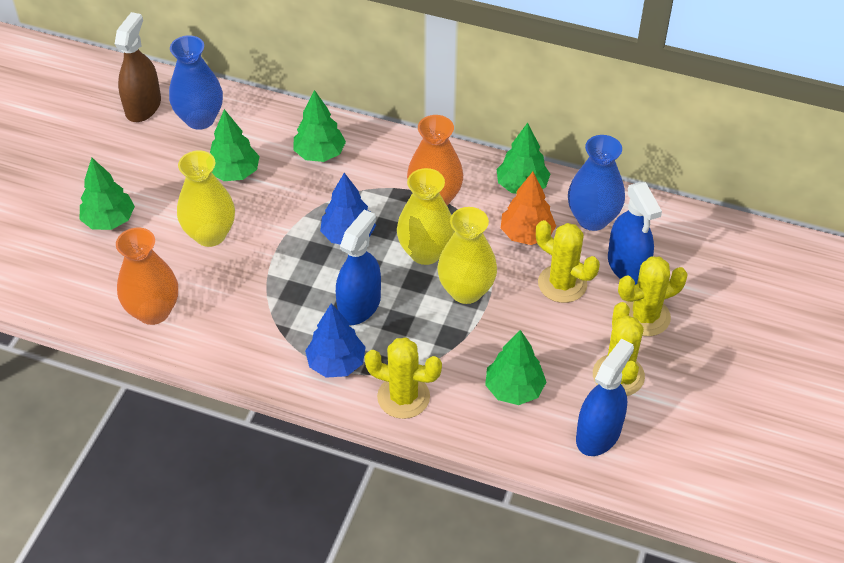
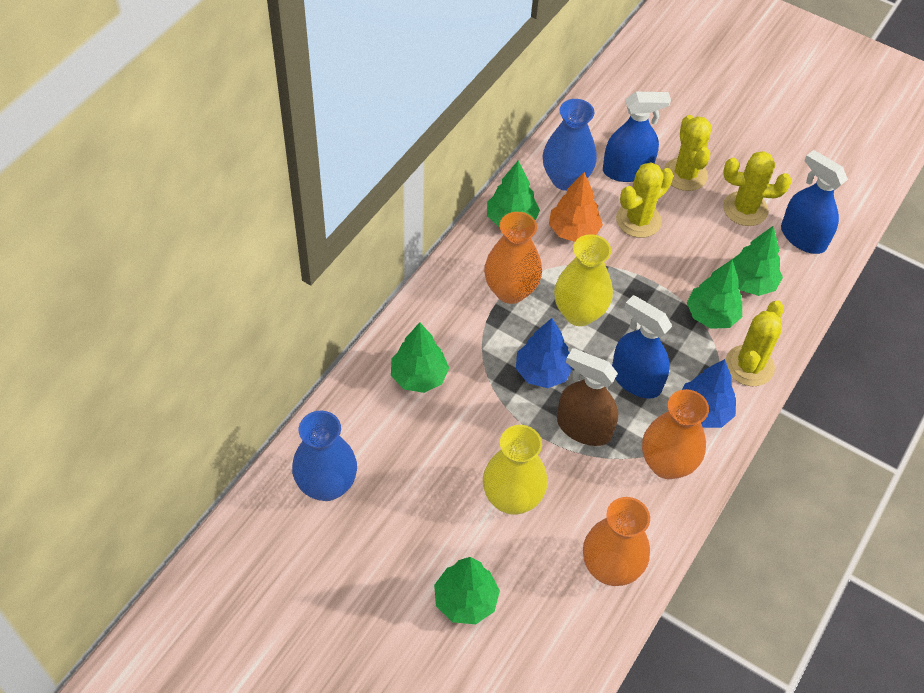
camera: 80 degrees left, 5 degrees up
brown spray bottle [115,12,161,122] -> brown spray bottle moved to [557,348,618,446]
green tree [210,109,260,181] -> green tree moved to [687,260,742,329]
yellow vase [437,207,497,304] -> none
none -> orange vase [642,389,709,479]

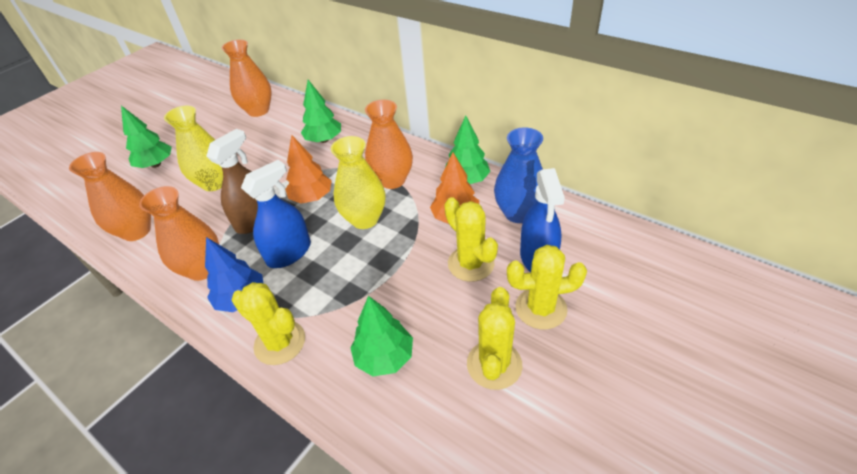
camera: 100 degrees right, 10 degrees down
blue vase [292,410,357,501] -> orange vase [222,39,272,117]
blue tree [516,318,573,388] -> orange tree [285,135,332,204]
green tree [687,260,742,329] -> none
blue spray bottle [781,150,848,254] -> none

